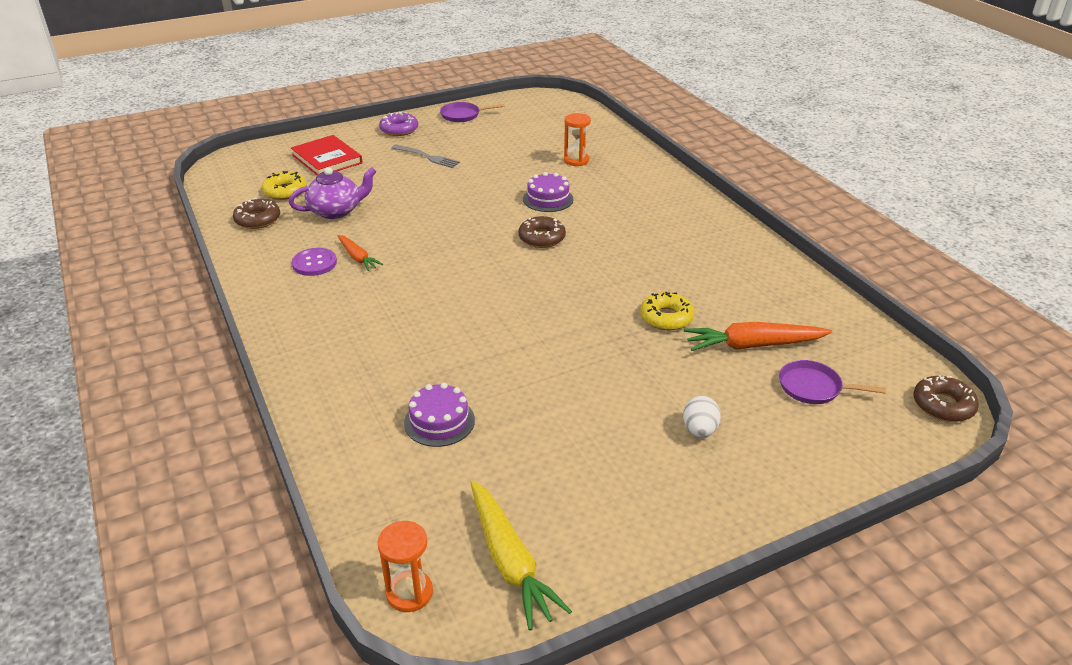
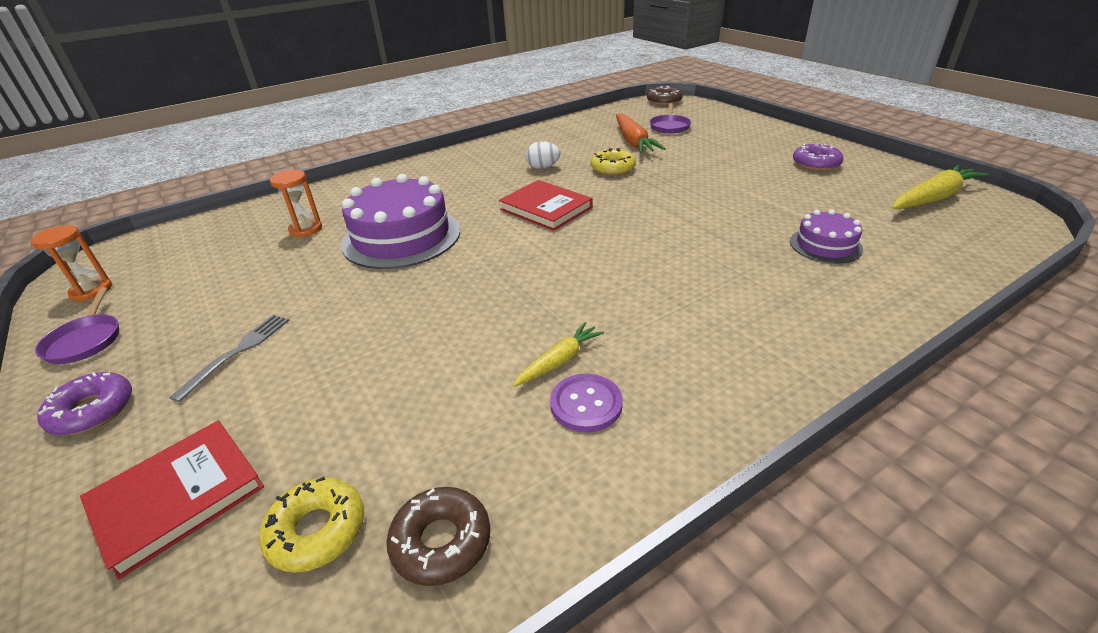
camera: 95 degrees left, 0 degrees up
purple teapot [289,167,377,219] -> none
orange carrot [337,235,383,271] -> yellow carrot [513,322,604,387]
orange hourglass [377,521,433,612] -> orange hourglass moved to [31,225,112,301]
brown donut [518,216,566,248] -> none
purple cake [523,172,574,212] -> purple cake [341,174,460,269], size x1.91
white egg [683,396,721,438] -> white egg moved to [526,141,560,169]
none -> red book [499,180,593,231]
none -> purple donut [793,143,843,171]

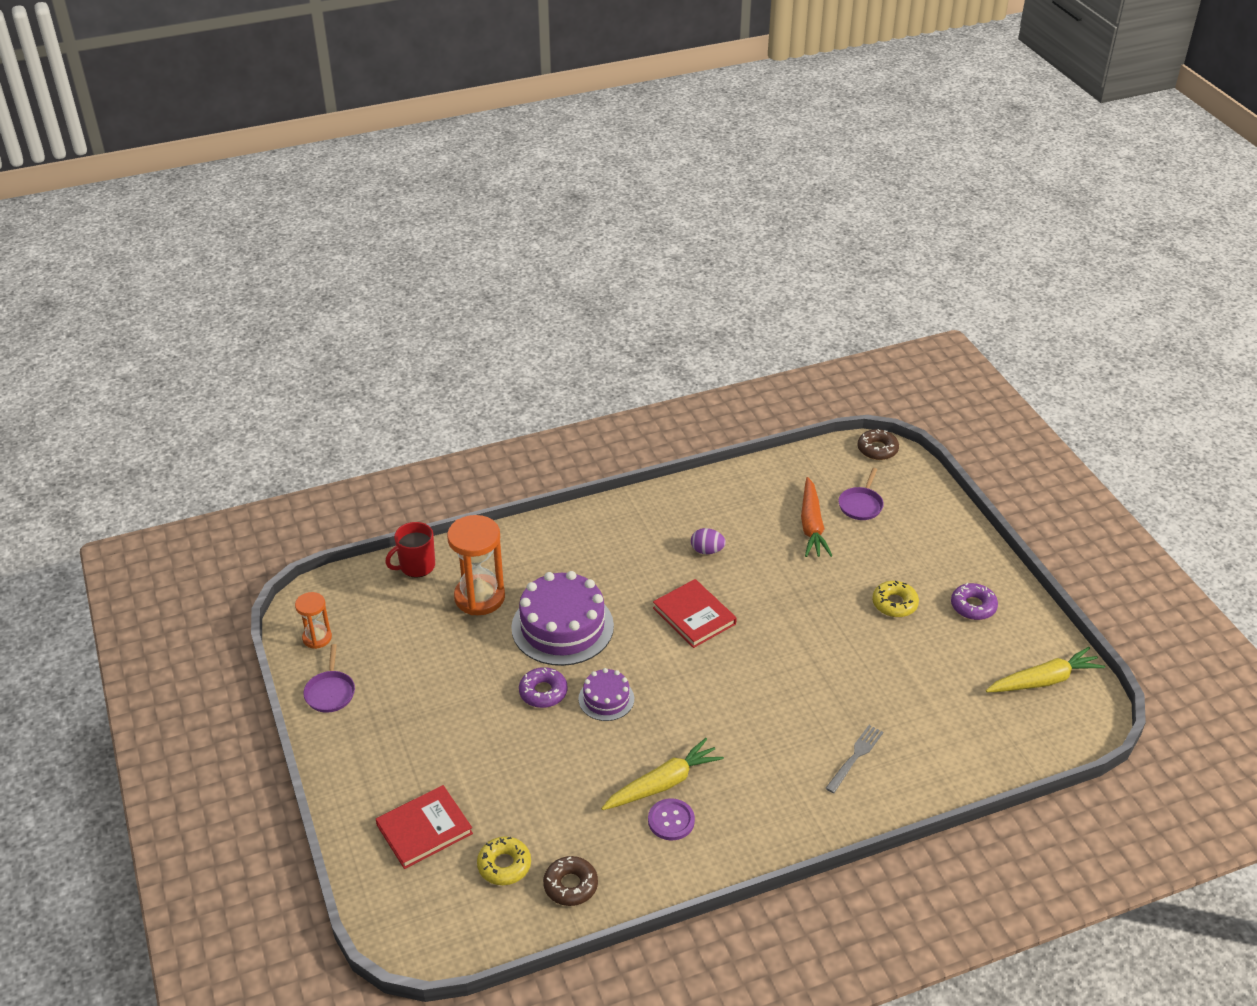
camera: 10 degrees right, 5 degrees up
purple donut [37,372,132,435] -> purple donut moved to [519,667,568,708]
grey fork [169,315,289,402] -> grey fork moved to [825,725,883,793]
orange hourglass [270,170,322,237] -> orange hourglass [447,515,505,615], size x1.79
yellow carrot [513,322,604,387] -> yellow carrot [601,738,724,810], size x1.69
white egg [526,141,560,169] -> purple egg [691,528,726,554]
yellow donut [591,148,636,176] -> yellow donut moved to [872,581,919,617]
purple cake [790,209,863,264] -> purple cake moved to [578,668,634,721]
none -> red mug [385,522,435,577]

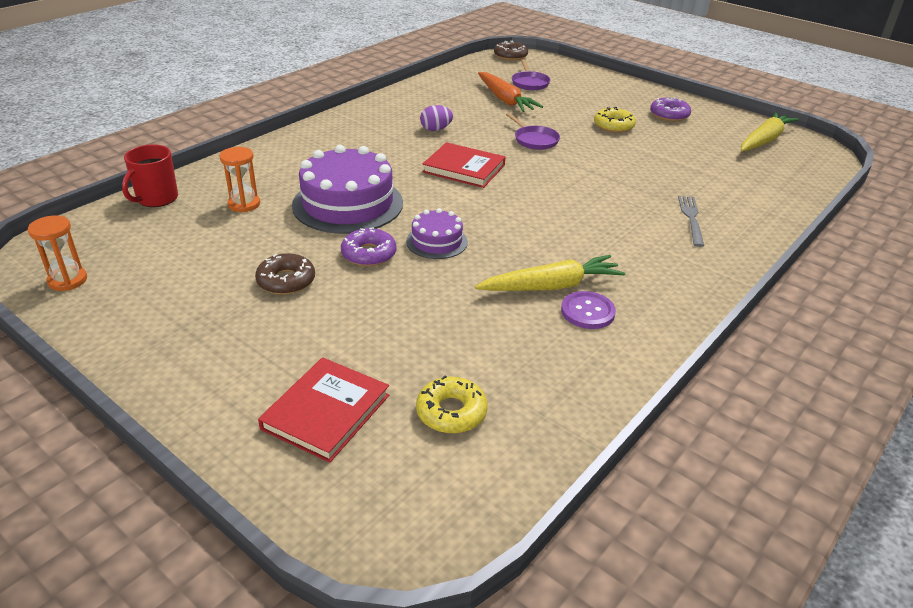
camera: 30 degrees left, 5 degrees down
purple pan [303,644,355,713] -> purple pan moved to [506,113,560,150]
orange hourglass [447,515,505,615] -> orange hourglass [219,147,260,212], size x0.56
brown donut [543,856,598,906] -> brown donut moved to [255,253,315,295]
yellow carrot [601,738,724,810] -> yellow carrot turned 45 degrees clockwise [475,255,625,291]

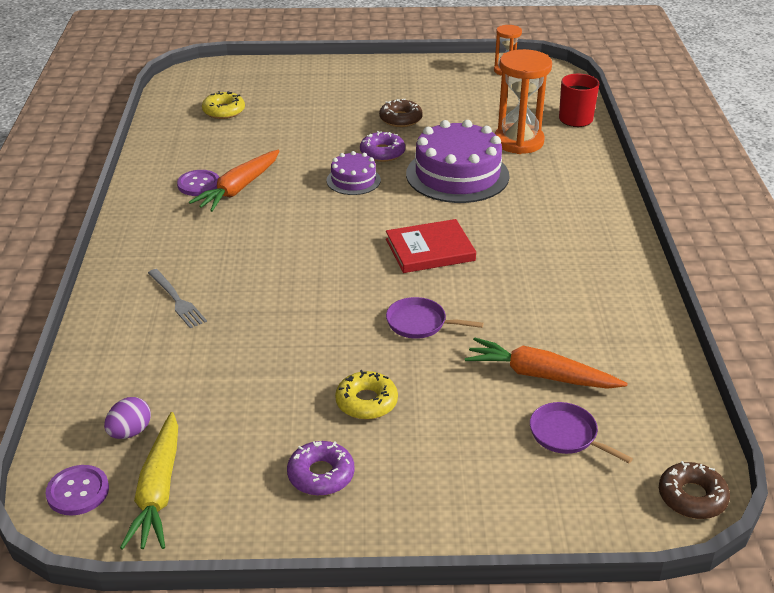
camera: 140 degrees right, 0 degrees up
orange hourglass [219,147,260,212] -> orange hourglass [495,49,552,154], size x1.79
red book [258,357,389,463] -> none
purple egg [420,105,453,131] -> purple egg moved to [104,397,151,439]
yellow carrot [475,255,625,291] -> orange carrot [189,150,279,212]
none -> purple button [45,465,109,515]

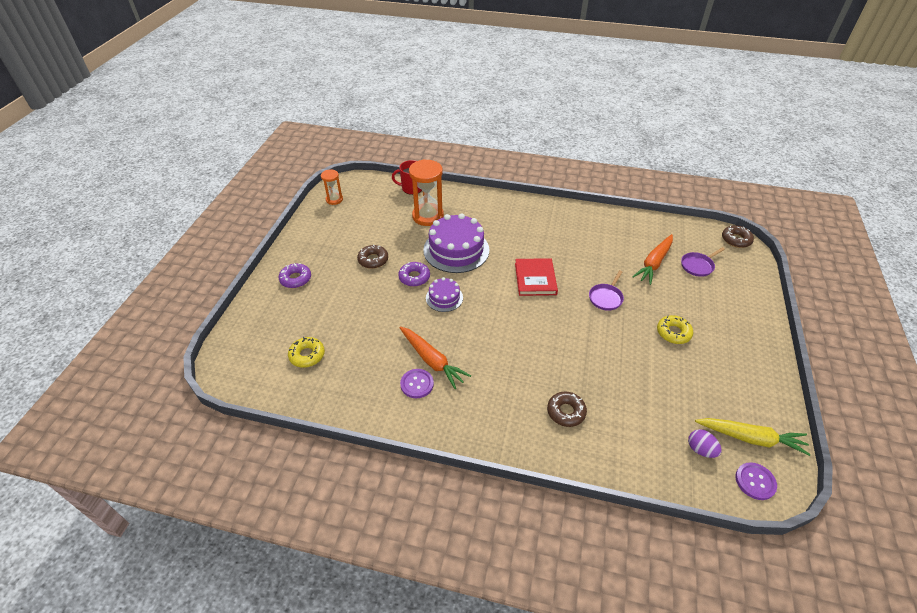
camera: 75 degrees left, 10 degrees up
grey fork [148,269,207,328] -> brown donut [547,392,587,427]
purple donut [287,441,355,496] -> purple donut moved to [279,263,311,288]

